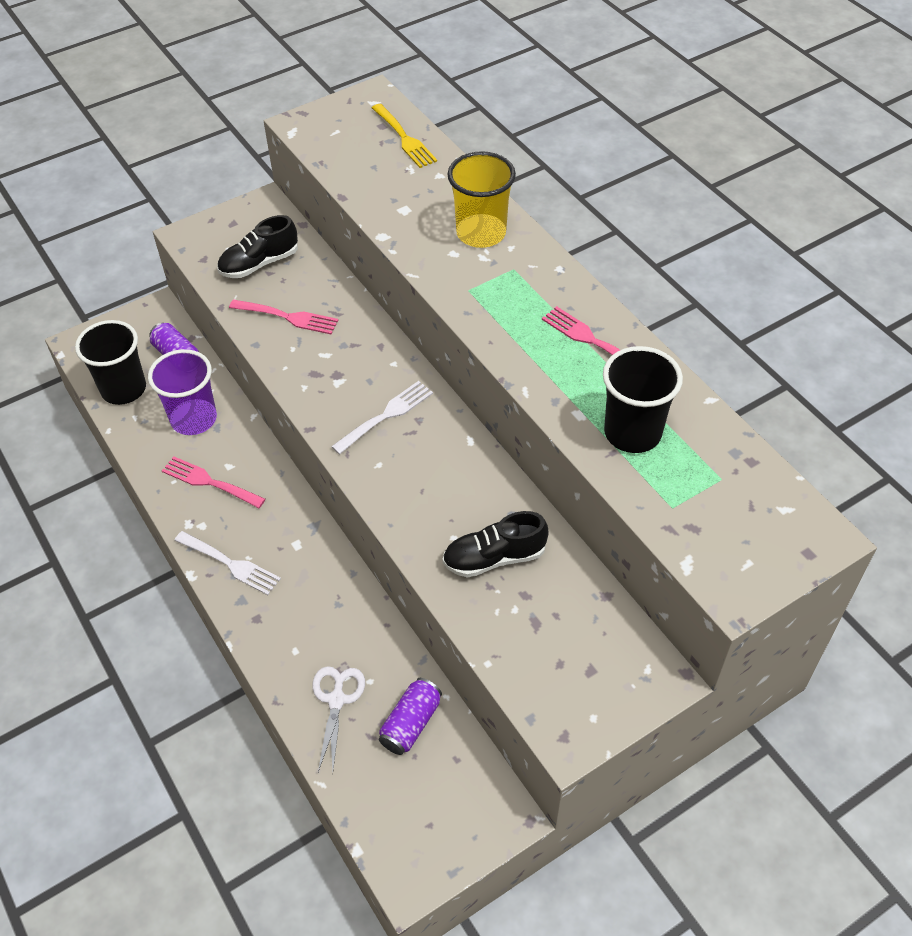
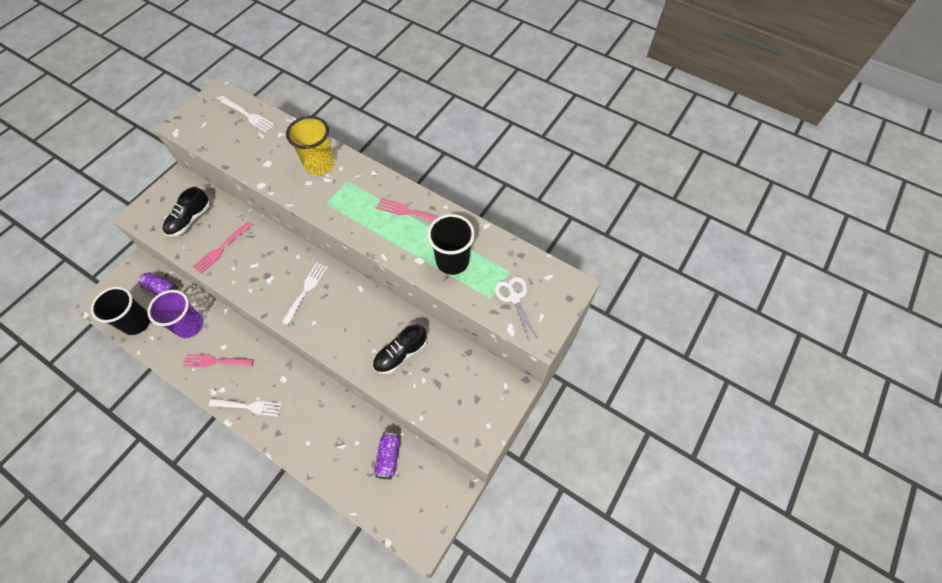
camera: 25 degrees left, 10 degrees up
pink fork [229,299,338,334] -> pink fork turned 135 degrees clockwise [193,222,253,274]
white scissors [312,666,365,772] -> white scissors moved to [494,276,537,339]
yellow fork [372,104,437,168] -> white fork [220,97,275,133]

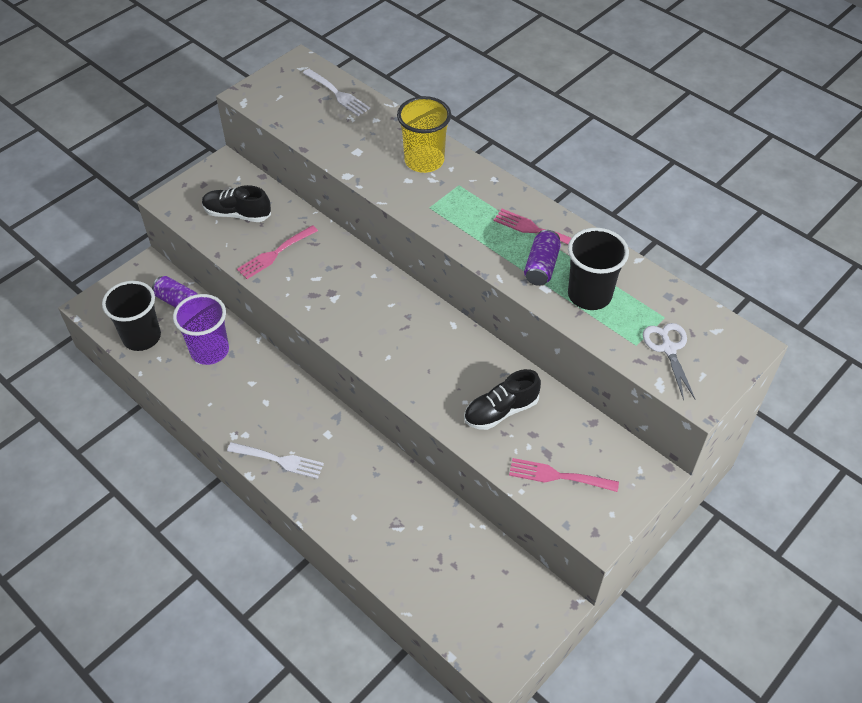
camera: 10 degrees right, 10 degrees down
black shoe [163,187,210,237] -> black shoe turned 60 degrees clockwise [202,185,271,222]
pink fork [183,354,254,367] -> pink fork moved to [509,458,619,492]
white fork [282,263,328,325] -> none
purple can [374,433,400,479] -> purple can moved to [524,230,561,286]

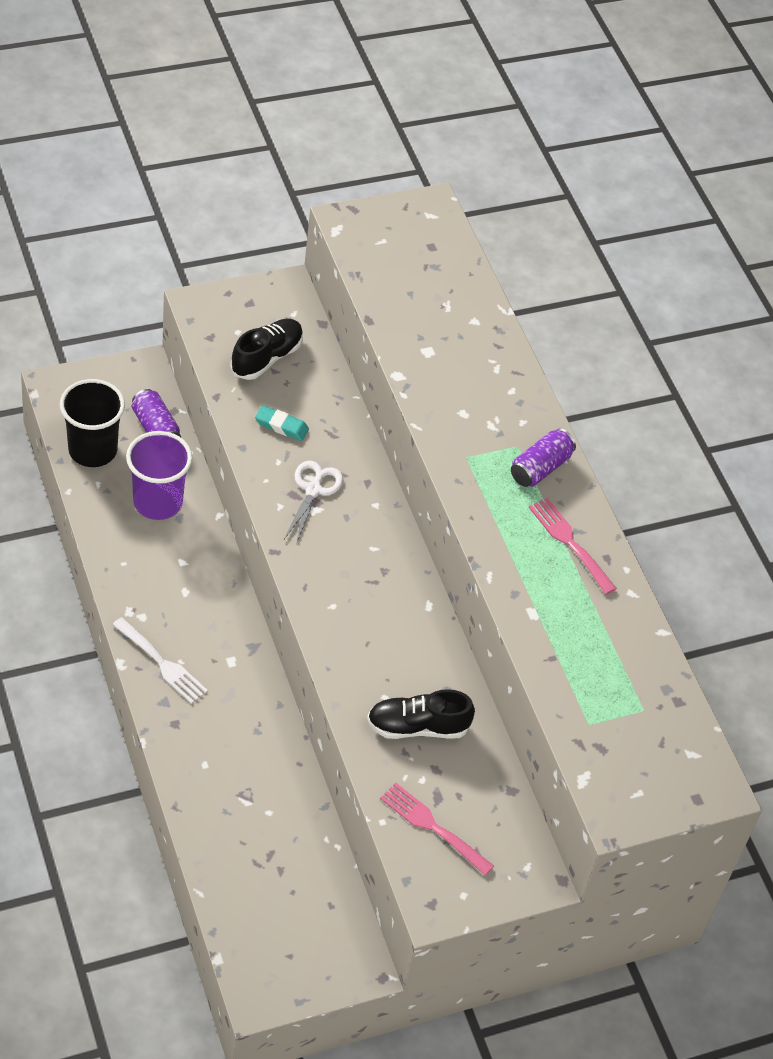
camera: 20 degrees right, 0 degrees up
black shoe [202,185,271,222] -> black shoe turned 90 degrees clockwise [230,319,303,380]
pink fork [237,225,318,279] -> turquoise eraser [255,405,309,441]
white fork [303,69,370,116] -> none
yellow cup [397,96,451,173] -> none
purple can [524,230,561,286] -> purple can moved to [511,428,576,487]
black cup [568,228,629,310] -> none
white scissors [643,323,696,400] -> white scissors moved to [284,461,343,544]

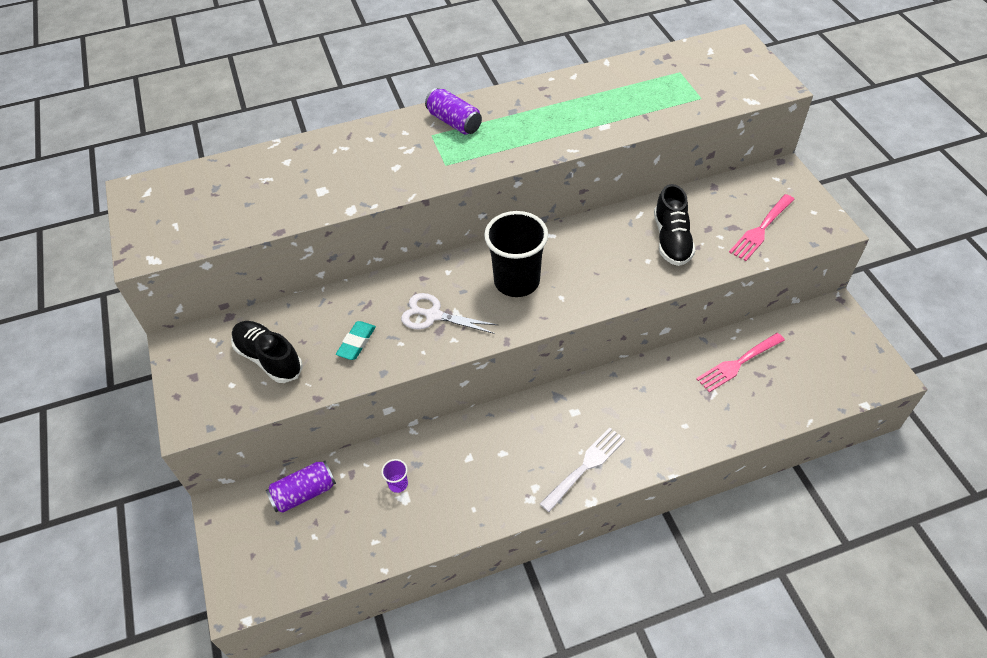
camera: 80 degrees left, 0 degrees up
black cup [60,379,125,467] -> black cup moved to [484,211,548,297]
purple cup [126,431,192,520] -> purple cup [381,459,408,493], size x0.40
pink fork [529,498,617,594] -> pink fork moved to [696,333,785,392]

